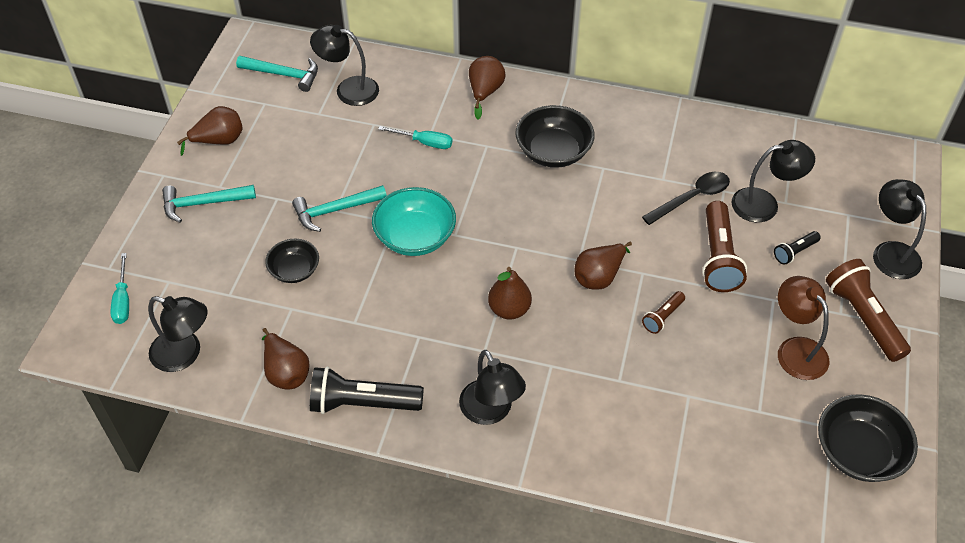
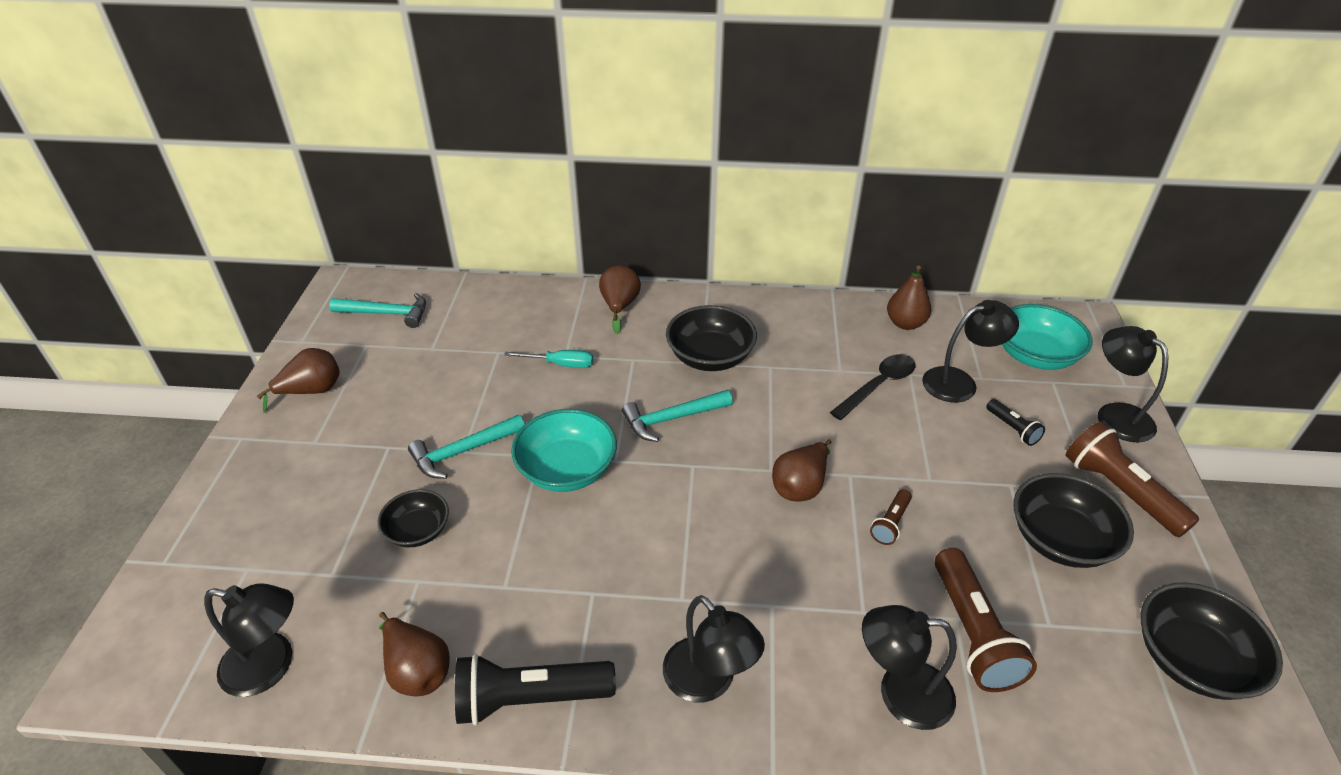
camera: 10 degrees left, 10 degrees down
turquoise screwdriver [111,253,129,324] -> none
turquoise hammer [162,185,256,223] -> turquoise hammer moved to [622,390,733,442]
black lamp [310,25,379,106] -> black lamp moved to [862,605,957,730]
brown pear [488,267,532,320] -> brown pear moved to [887,266,931,330]
brown flashlight [702,201,747,292] -> brown flashlight moved to [935,548,1037,692]
black flashlight [774,231,821,265] -> black flashlight turned 75 degrees counterclockwise [986,399,1045,446]
brown lamp [778,276,829,380] -> black bowl [1013,473,1134,568]
none -> turquoise bowl [1002,304,1093,370]

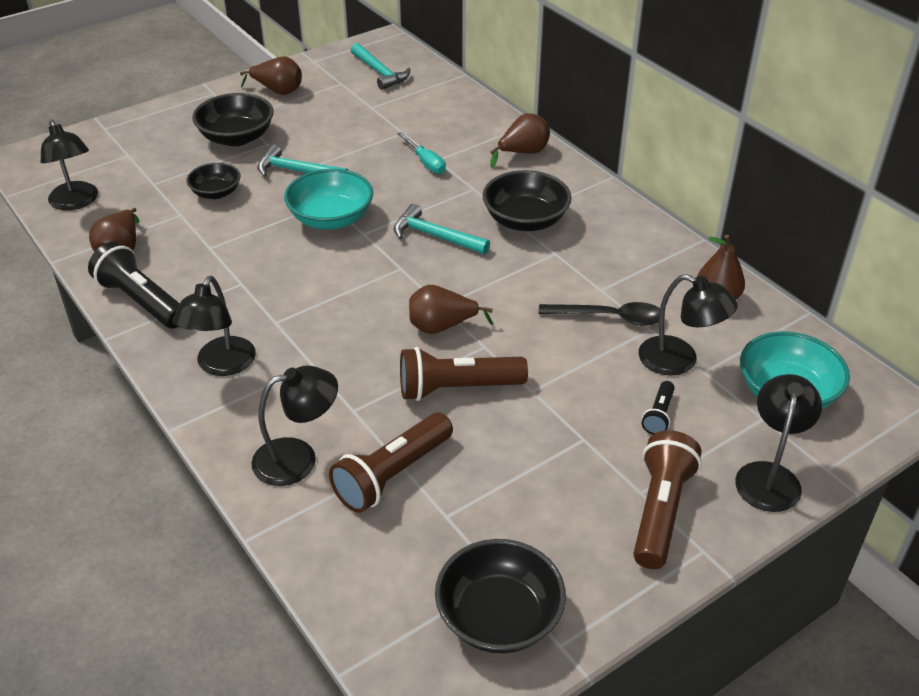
camera: 50 degrees right, 0 degrees up
black lamp [862,605,957,730] -> black lamp turned 105 degrees clockwise [252,365,338,486]
brown flashlight [870,489,912,545] -> brown flashlight [400,347,528,401], size x1.96
black bowl [1013,473,1134,568] -> black bowl moved to [192,93,274,146]

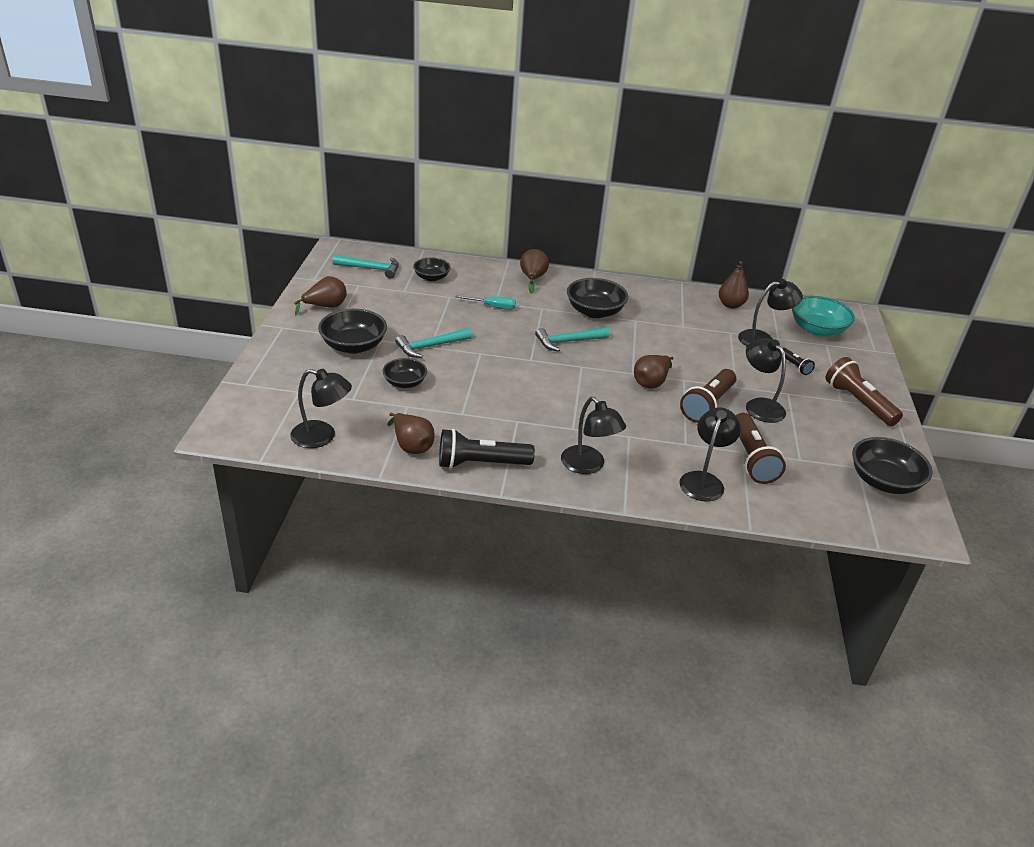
camera: 50 degrees left, 5 degrees down
turquoise bowl [284,169,373,230] -> none
black spoon [539,302,665,325] -> none
black lamp [735,374,822,512] -> black lamp moved to [746,338,786,423]
none -> black bowl [413,257,451,282]

